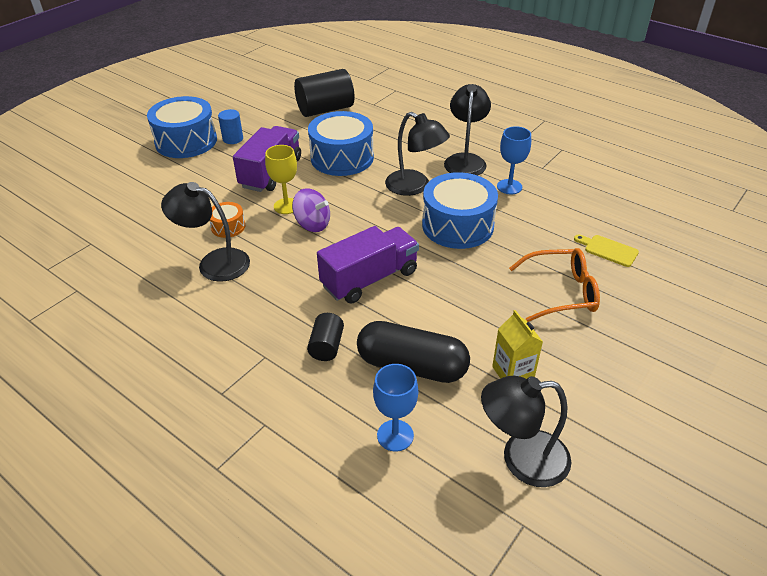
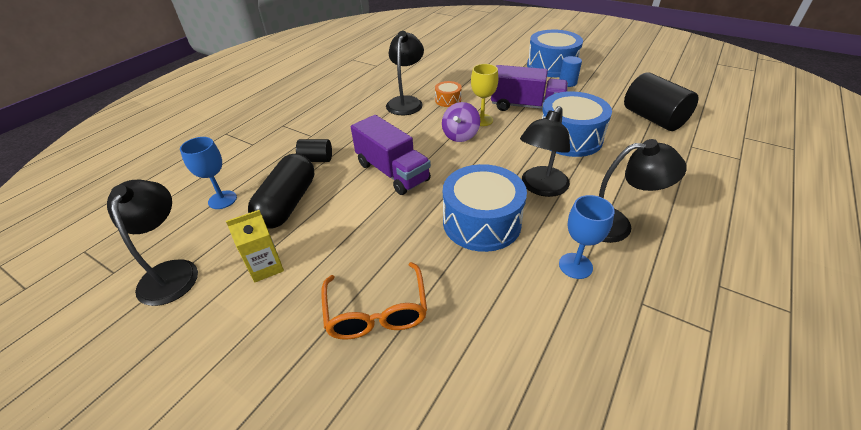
camera: 85 degrees right, 0 degrees up
yellow cutting board [574,235,639,267] -> none

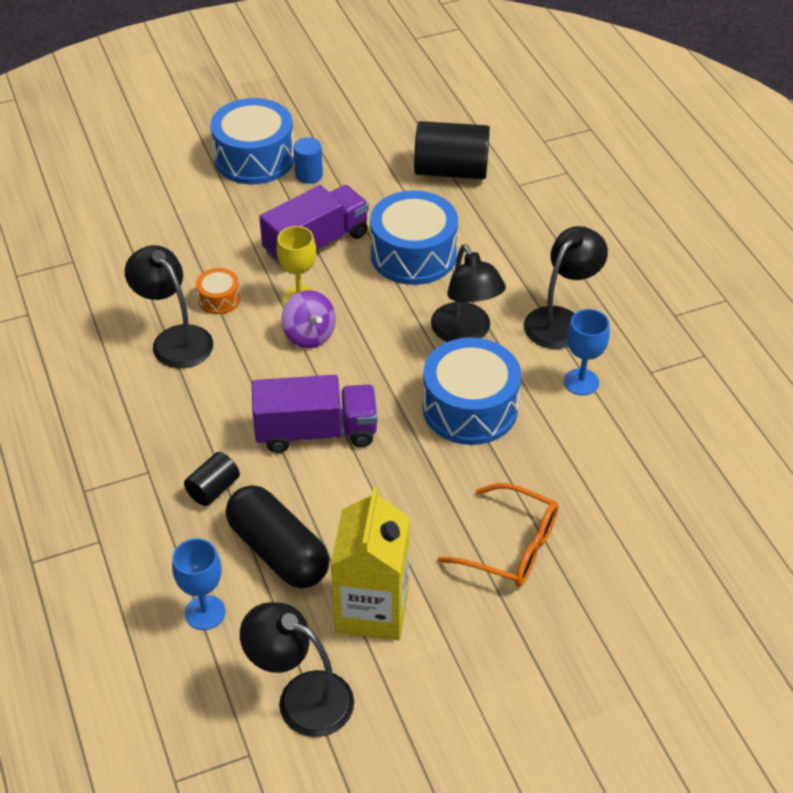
camera: 55 degrees left, 5 degrees up
yellow carton [226,210,284,283] -> yellow carton [331,486,410,640], size x1.76

